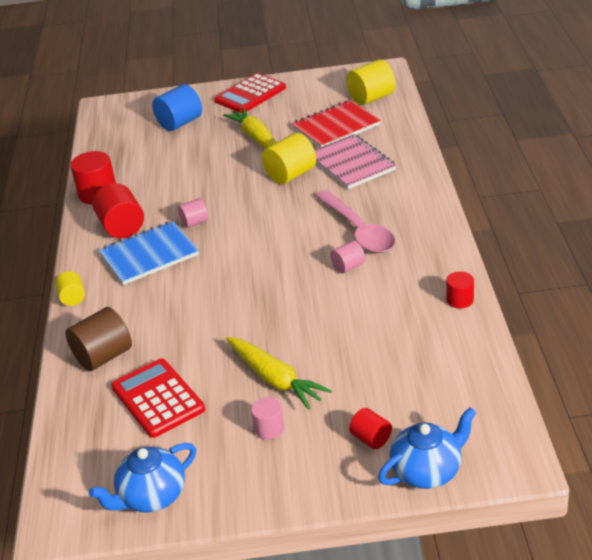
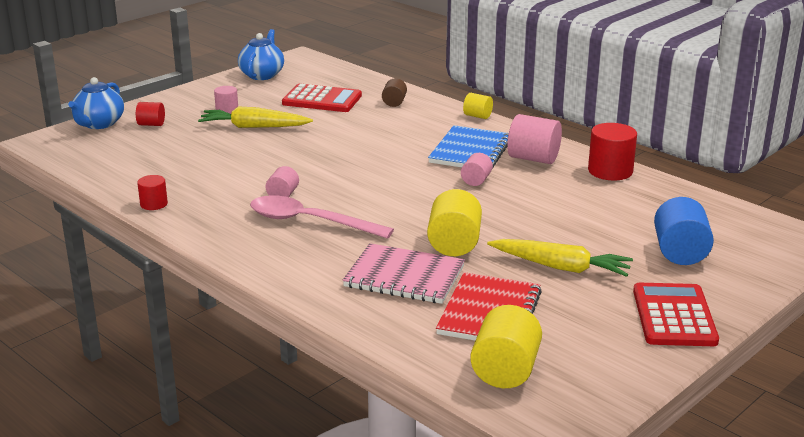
camera: 135 degrees right, 10 degrees down
brown cylinder [66,307,132,371] -> brown cylinder [382,78,407,107], size x0.57
red cylinder [93,183,144,238] -> pink cylinder [507,114,562,164]

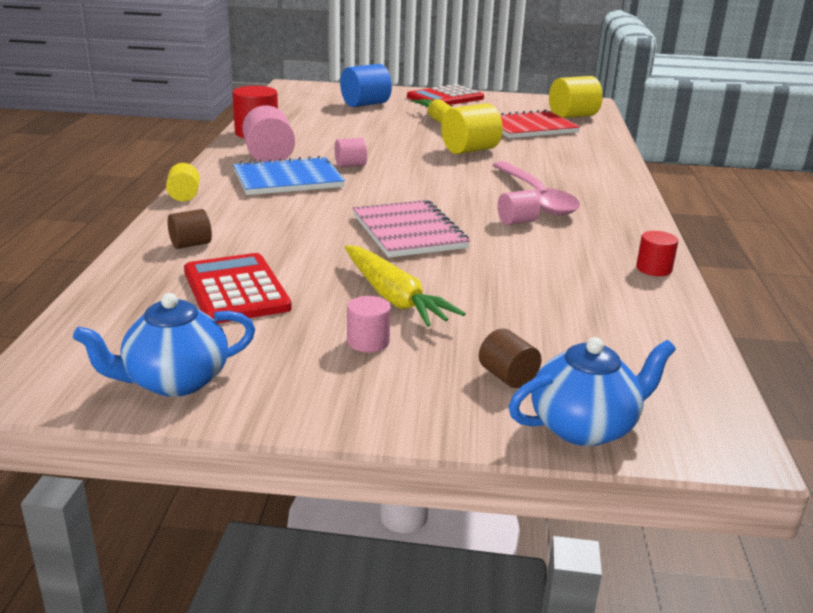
camera: 130 degrees left, 0 degrees up
red cylinder [136,102,165,126] -> brown cylinder [479,329,541,388]
pink notebook [342,243,465,304] -> pink notebook moved to [353,200,470,258]

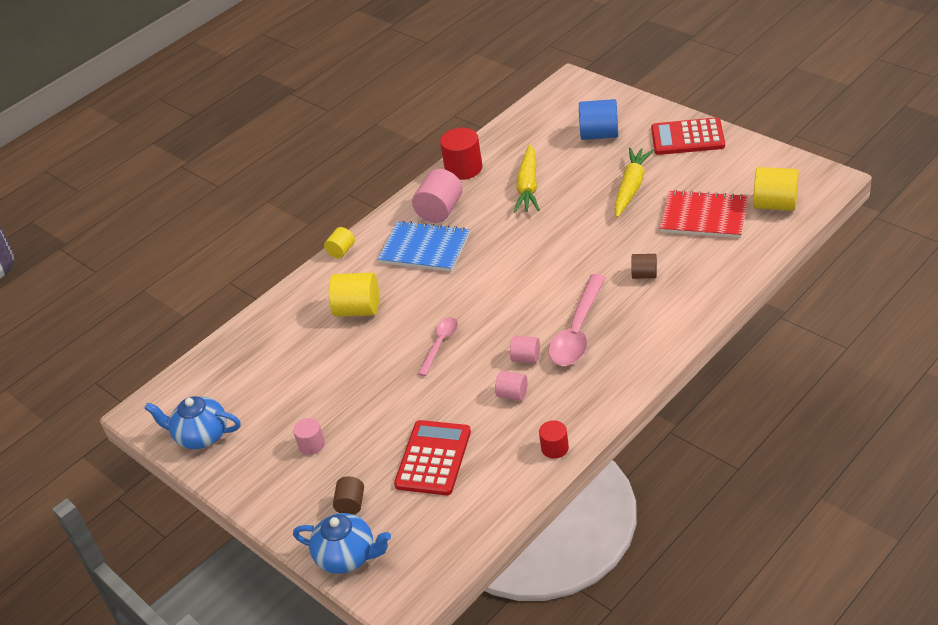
camera: 45 degrees right, 15 degrees up
brown cylinder [168,209,212,249] -> brown cylinder moved to [631,254,657,279]
red calculator [184,253,292,323] -> red calculator moved to [394,420,471,495]
pink cylinder [335,138,367,167] -> pink cylinder moved to [495,371,528,401]
yellow carrot [345,245,466,327] -> yellow carrot moved to [514,144,540,212]
pink notebook [353,200,470,258] -> pink spoon [418,317,458,376]
yellow cylinder [441,103,503,154] -> yellow cylinder moved to [329,273,379,317]

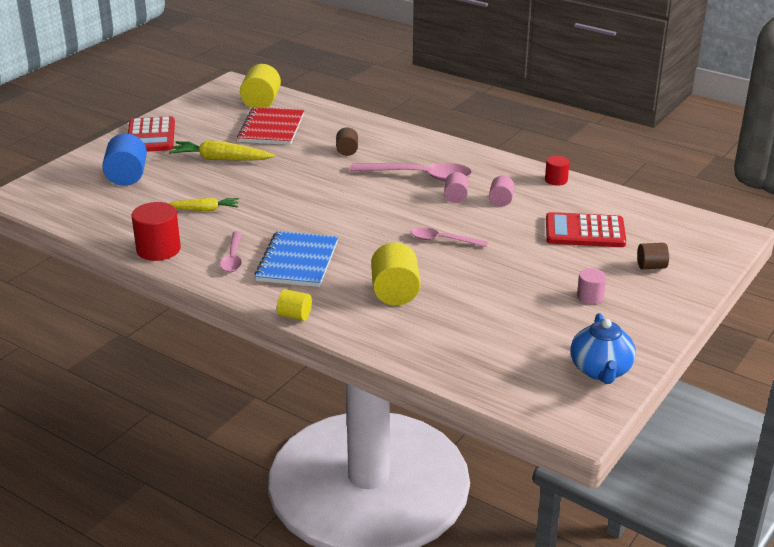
camera: 105 degrees left, 10 degrees down
blue teapot [293,513,391,574] -> none
pink cylinder [412,169,463,223] -> pink spoon [220,231,242,272]
yellow carrot [514,144,540,212] -> yellow carrot [168,197,239,211], size x0.65

